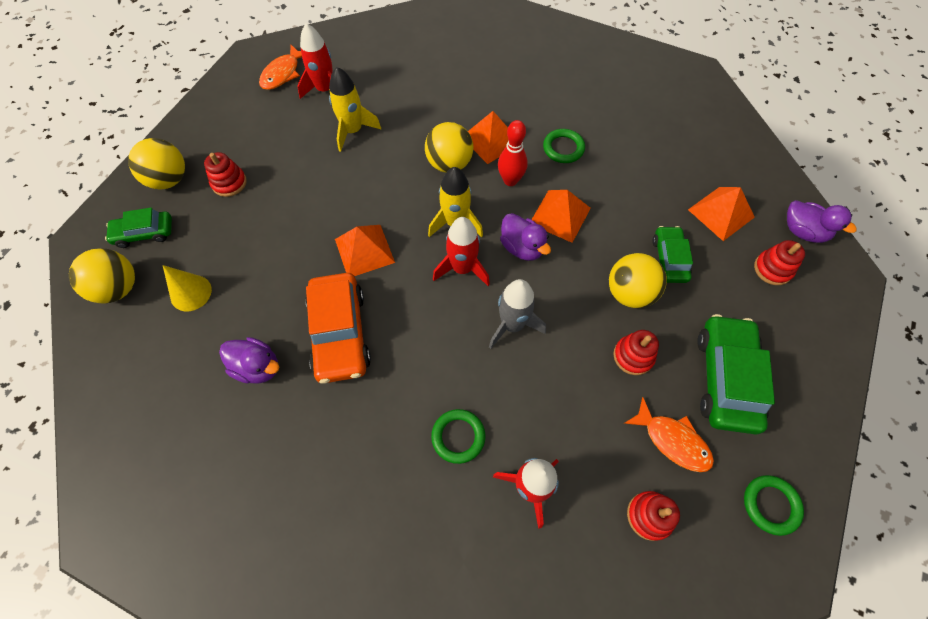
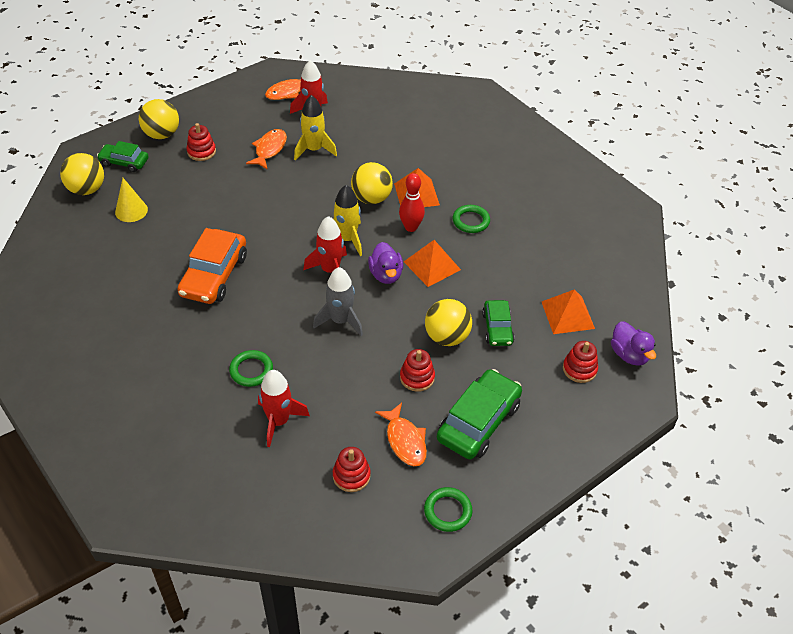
camera: 25 degrees right, 15 degrees down
purple duck [219,337,279,384] -> none
orange pyramid [335,225,395,276] -> none
green car [652,226,693,283] -> green car turned 150 degrees clockwise [482,300,515,346]
none -> orange fish [246,129,287,170]

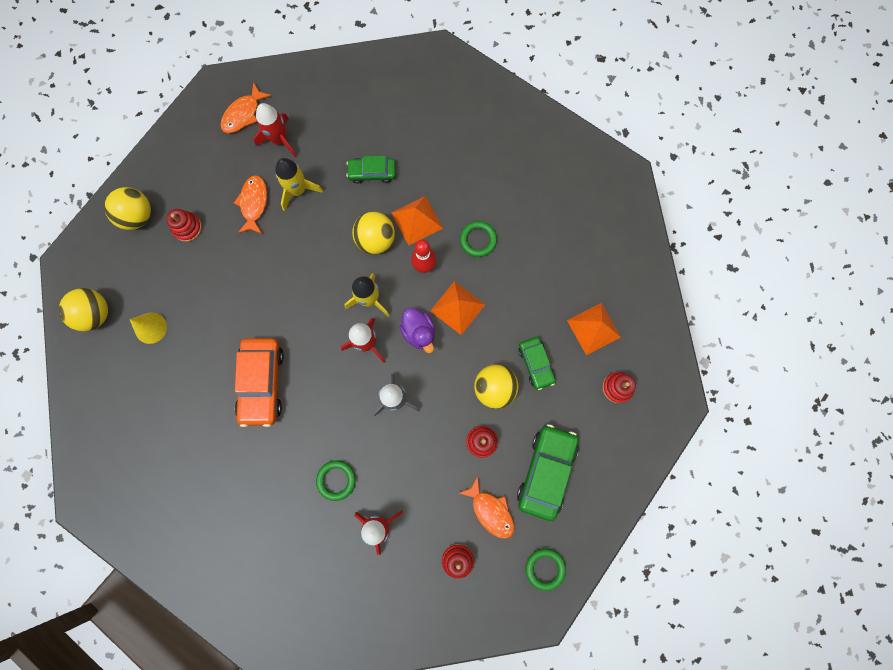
camera: 15 degrees left, 30 degrees up
green car [97,141,149,172] -> green car moved to [346,156,396,184]
purple duck [611,322,656,366] -> none

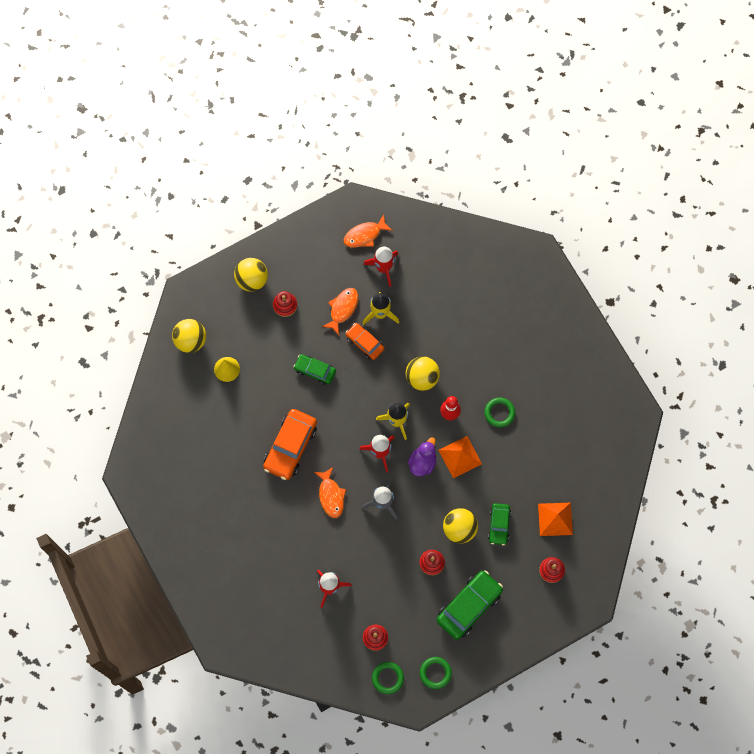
camera: 25 degrees right, 5 degrees down
green ring [316,460,356,501] -> green ring moved to [372,662,404,694]
green car [346,156,396,184] -> green car moved to [293,354,336,385]
orange pyramid [391,196,443,245] -> none
purple duck [399,308,435,353] -> purple duck turned 150 degrees counterclockwise [408,437,436,477]
orange fish [459,476,514,539] -> orange fish moved to [314,467,346,518]
none -> orange car [346,323,384,360]

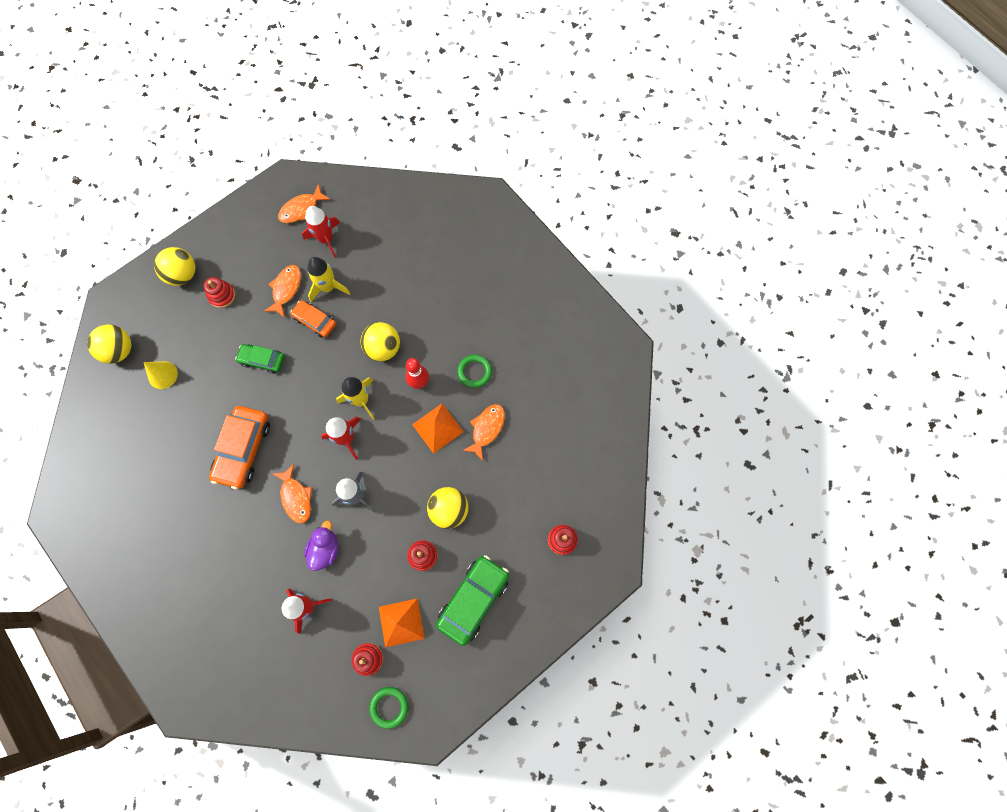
camera: 10 degrees left, 0 degrees up
purple duck [408,437,436,477] -> purple duck moved to [304,521,338,571]
green ring [420,657,452,689] -> none
green car [488,503,511,546] -> none
orange pyramid [538,503,573,536] -> orange pyramid moved to [379,598,425,648]
none -> orange fish [462,404,505,461]

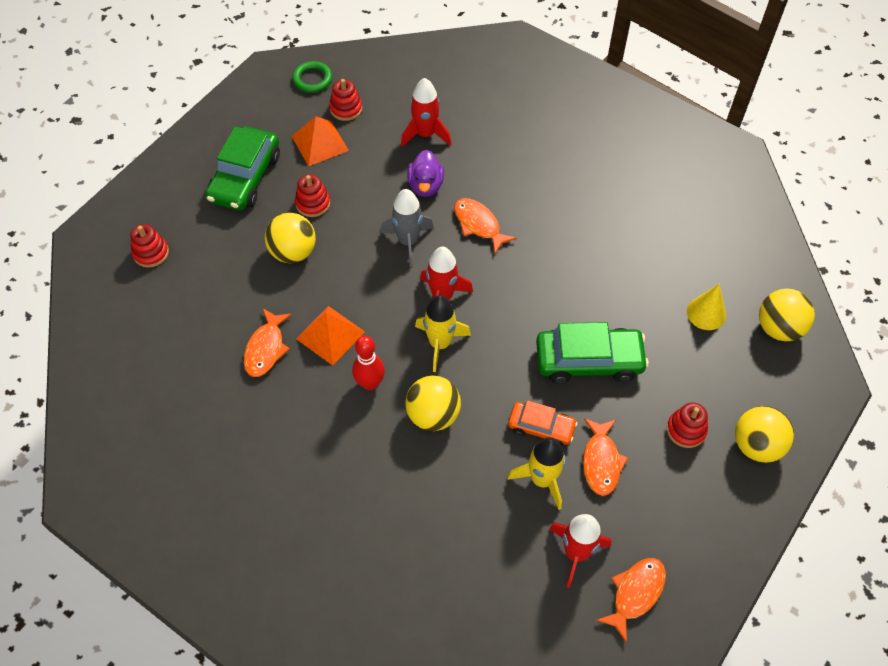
camera: 165 degrees right, 15 degrees down
orange car [209,406,270,489] -> none
green car [235,344,285,374] -> green car [536,322,649,384], size x1.69
green ring [457,355,492,388] -> none

